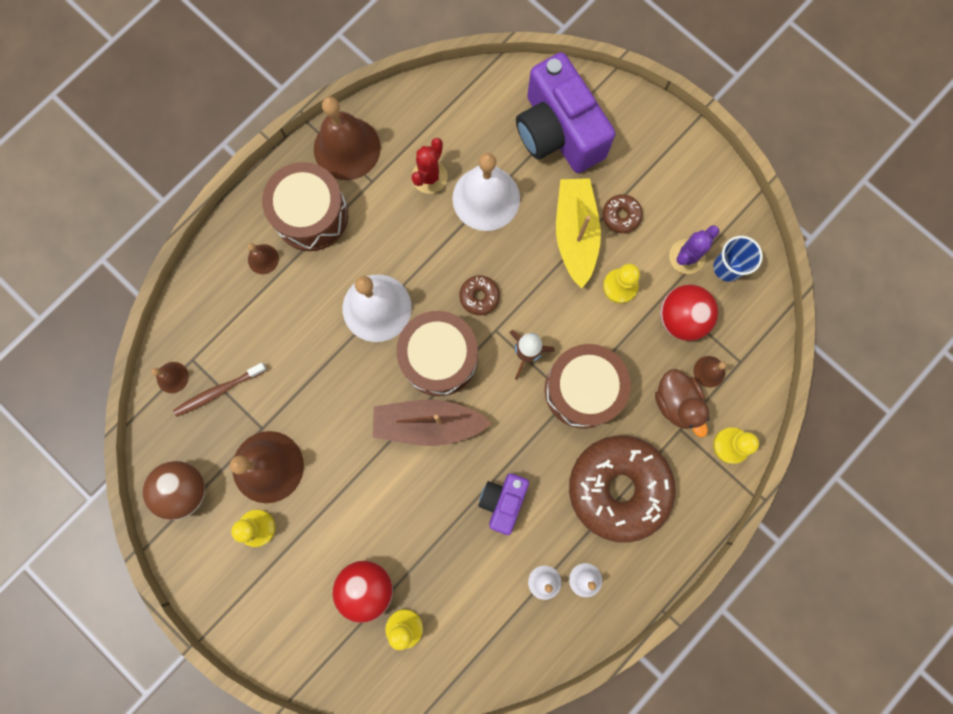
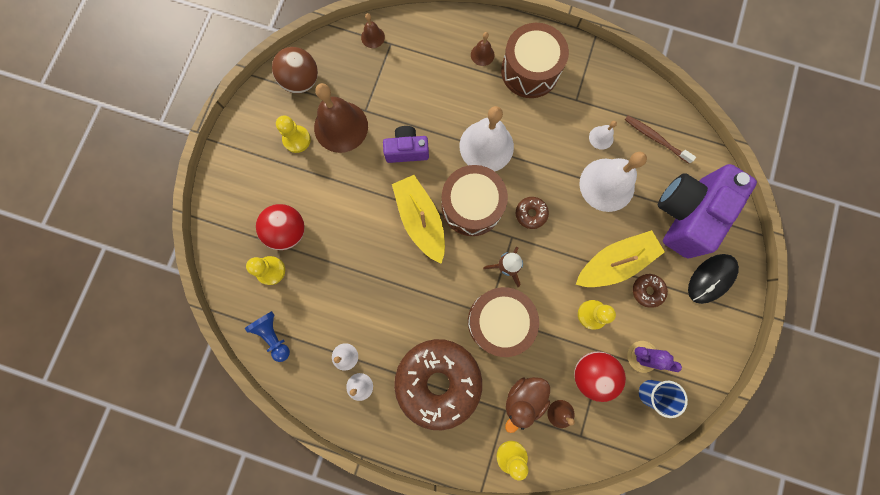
camera: 65 degrees right, 0 degrees up
brown toothbrush [173,363,267,417] -> brown toothbrush moved to [625,115,696,164]
brown bell [314,97,381,180] -> none
brown boat [373,399,492,446] -> yellow boat [392,175,445,264]
red cactus [412,138,448,194] -> white bell [589,121,617,150]
purple camera [478,473,529,535] -> purple camera moved to [383,126,429,163]
none -> blue pawn [244,311,290,362]
none -> black mouse [688,254,739,304]

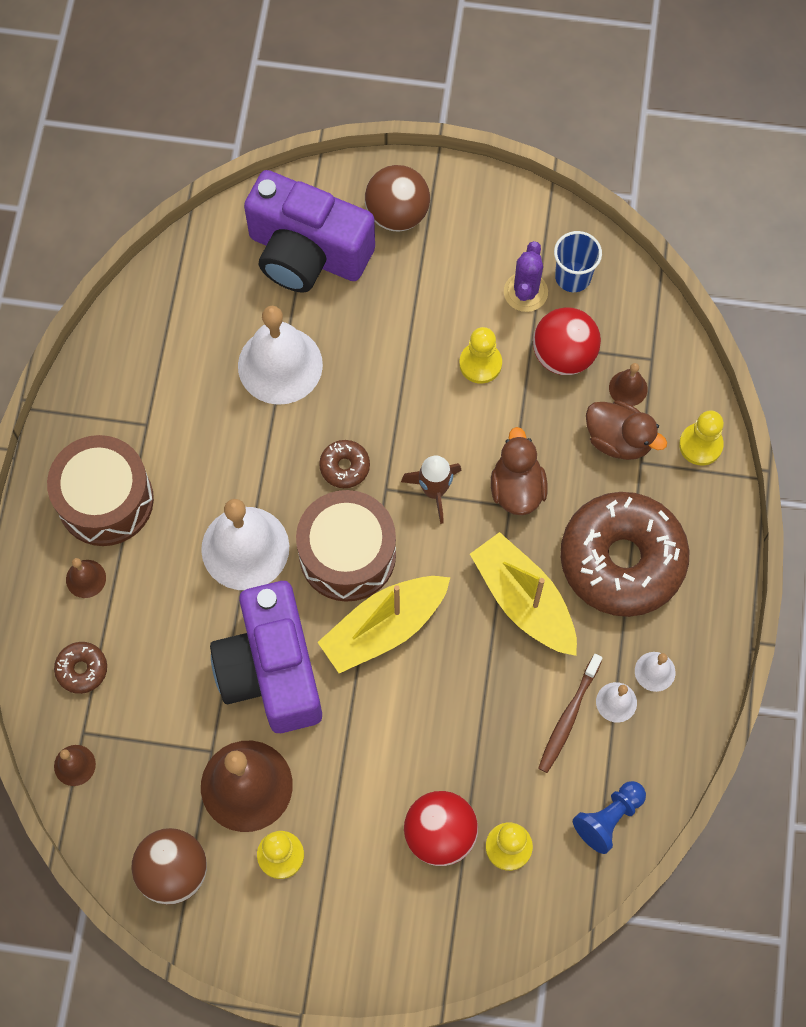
camera: 100 degrees left, 10 degrees down
purple camera [383,126,429,163] -> purple camera [210,581,322,733], size x1.89
brown drum [468,287,539,357] -> brown duck [491,427,548,515]
yellow boat [576,230,665,287] -> yellow boat moved to [470,532,577,656]
white bell [589,121,617,150] -> none
brown toothbrush [625,115,696,164] -> brown toothbrush moved to [538,654,602,773]
brown donut [633,274,668,308] -> brown donut moved to [54,642,107,694]
black mouse [688,254,739,304] -> brown ball [365,165,430,232]

